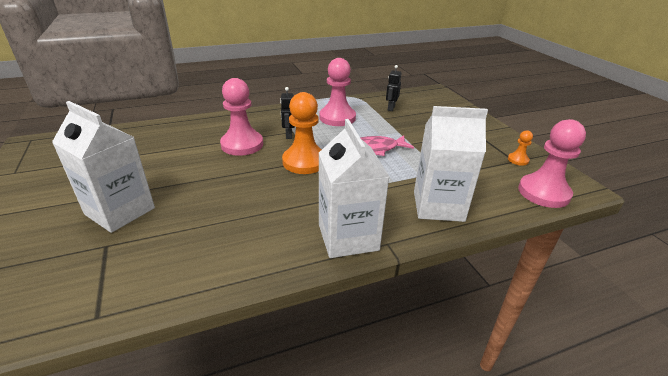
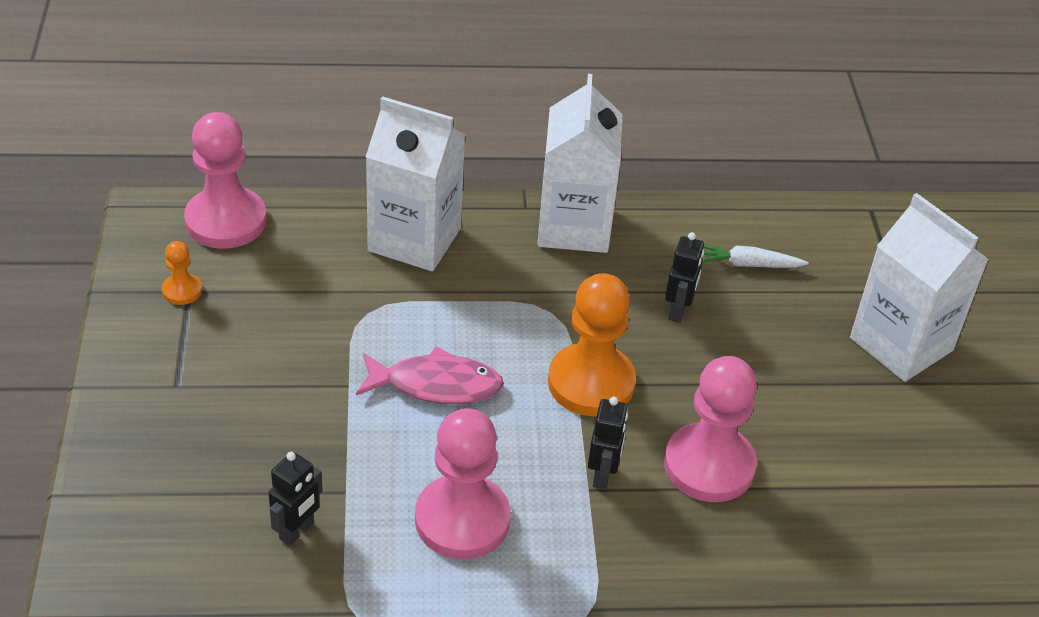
camera: 165 degrees left, 10 degrees up
none -> black robot [665,232,704,323]
none -> white carrot [702,245,809,268]

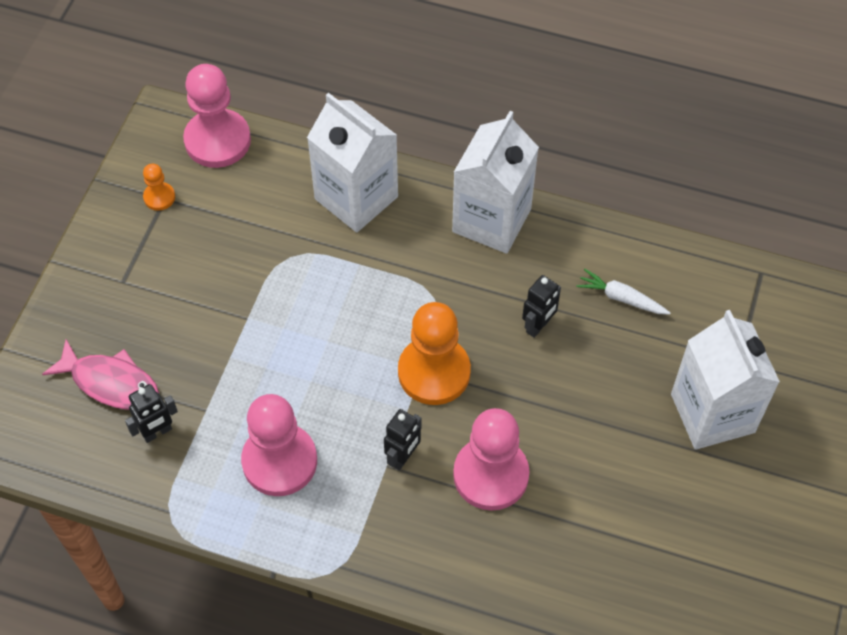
camera: 25 degrees right, 15 degrees up
pink fish [356,347,504,404] -> pink fish moved to [42,339,159,410]

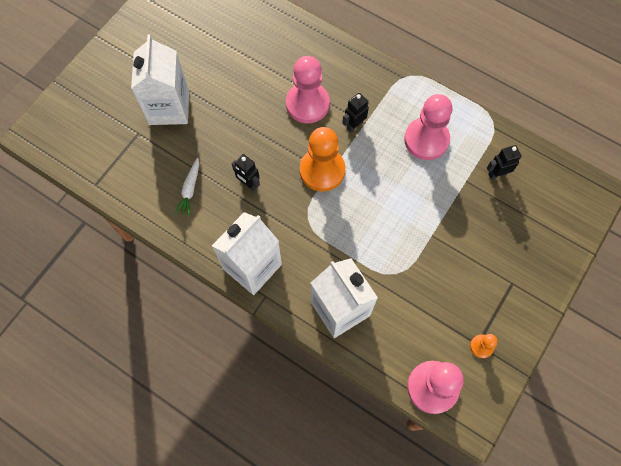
camera: 165 degrees left, 10 degrees up
pink fish [42,339,159,410] -> none
black robot [522,275,561,338] -> black robot turned 105 degrees counterclockwise [231,154,260,191]
white carrot [576,269,671,314] -> white carrot turned 60 degrees clockwise [175,158,199,216]

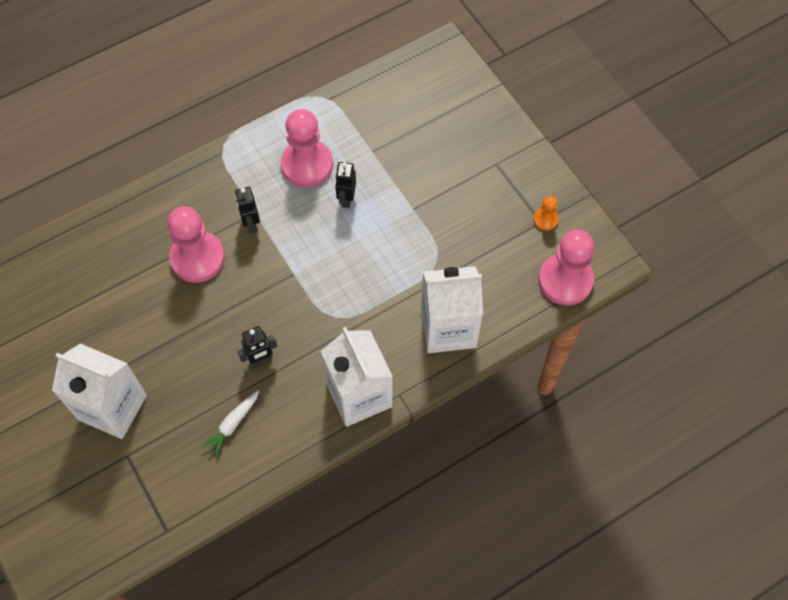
camera: 65 degrees left, 5 degrees down
white carrot [175,158,199,216] -> white carrot turned 90 degrees clockwise [201,390,259,457]
orange pawn [300,127,345,192] -> none
black robot [487,145,522,180] -> black robot moved to [335,162,356,208]

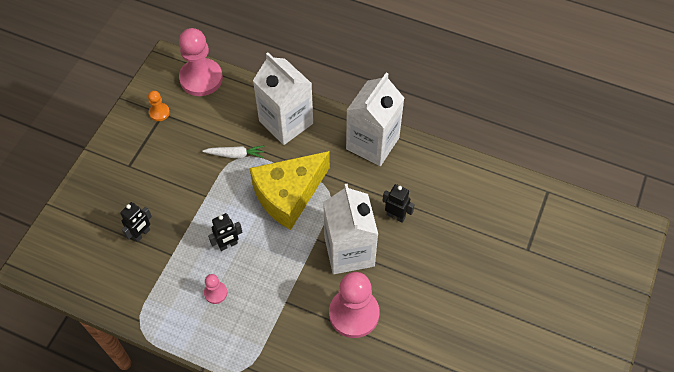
camera: 125 degrees left, 5 degrees down
white carton [52,344,147,439] -> white carton moved to [323,184,378,274]
white carrot [201,390,259,457] -> white carrot moved to [202,145,265,158]
black robot [235,187,260,233] -> black robot moved to [120,202,152,242]
pink pawn [281,109,333,187] -> pink pawn [204,274,227,304], size x0.46
none -> yellow cheese [250,151,330,230]

